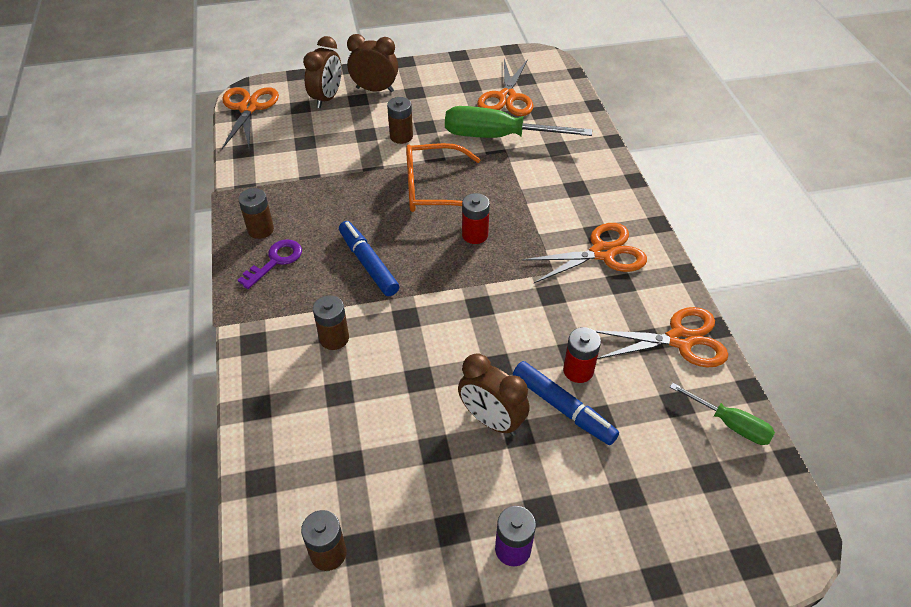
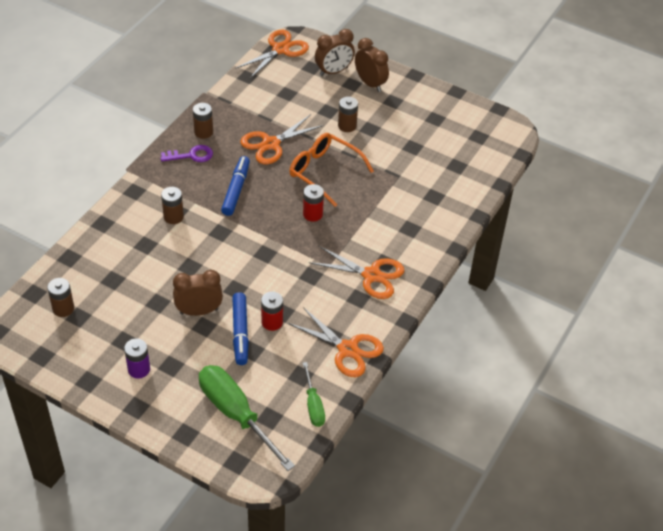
camera: 40 degrees right, 0 degrees up
green screwdriver [445,106,592,138] -> green screwdriver moved to [199,365,295,471]
brown clock [458,353,530,436] -> brown clock turned 90 degrees clockwise [173,270,223,316]
orange scissors [477,59,534,116] -> orange scissors moved to [240,114,324,164]

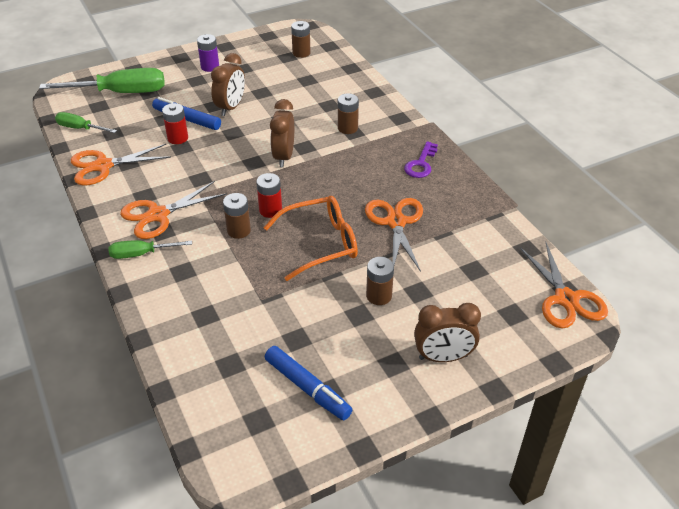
camera: 125 degrees right, 5 degrees down
brown battery [193,103,213,139] -> brown battery moved to [223,193,251,239]
blue marker [221,156,250,216] -> blue marker moved to [265,346,352,420]
brown clock [315,29,355,76] -> brown clock moved to [270,99,294,167]
none -> green screwdriver [108,240,192,259]

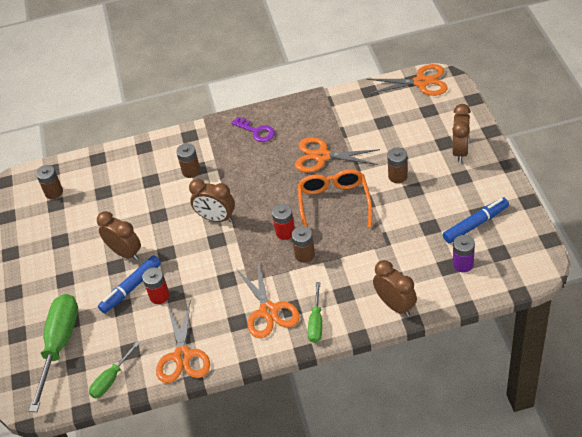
camera: 70 degrees left, 5 degrees up
purple battery [197,34,219,72] -> purple battery moved to [453,235,475,272]
none -> brown clock [373,260,417,316]

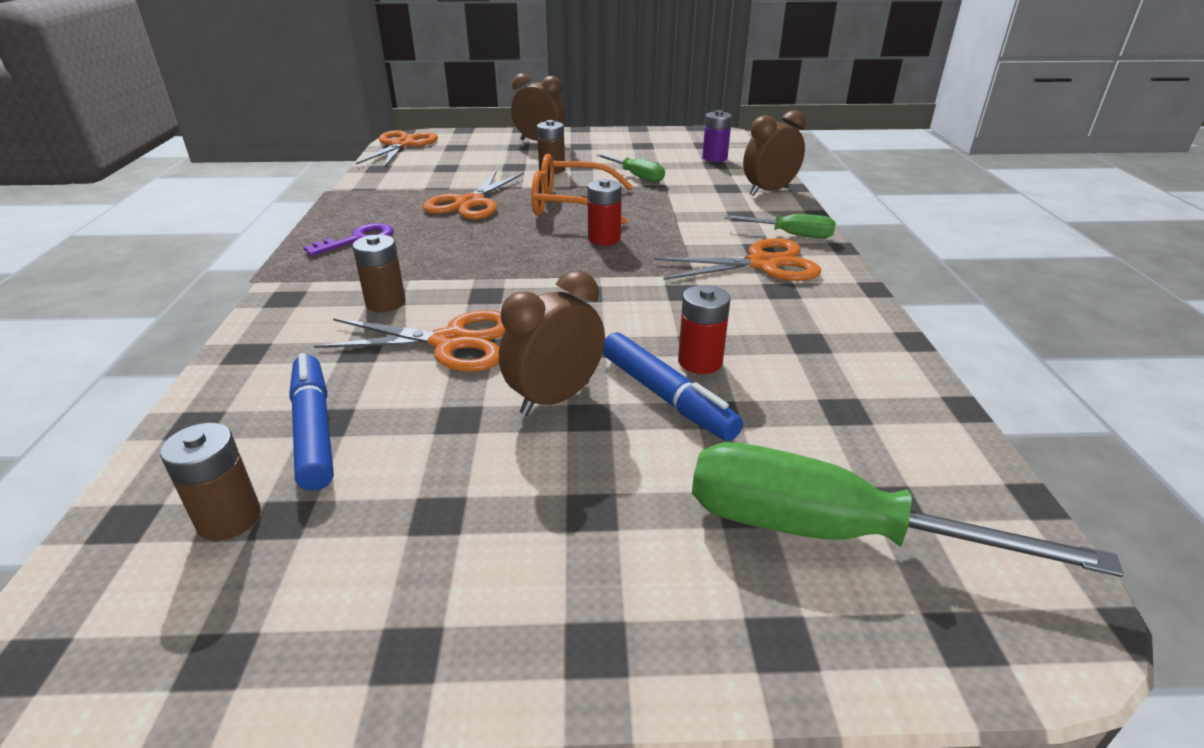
camera: 85 degrees left, 15 degrees down
green screwdriver [89,341,140,399] -> green screwdriver moved to [596,154,665,183]
orange scissors [156,302,210,383] -> orange scissors moved to [314,310,505,372]
brown clock [189,179,235,222] -> none
brown battery [292,226,315,263] -> none
blue marker [443,197,509,243] -> blue marker moved to [289,353,334,491]

